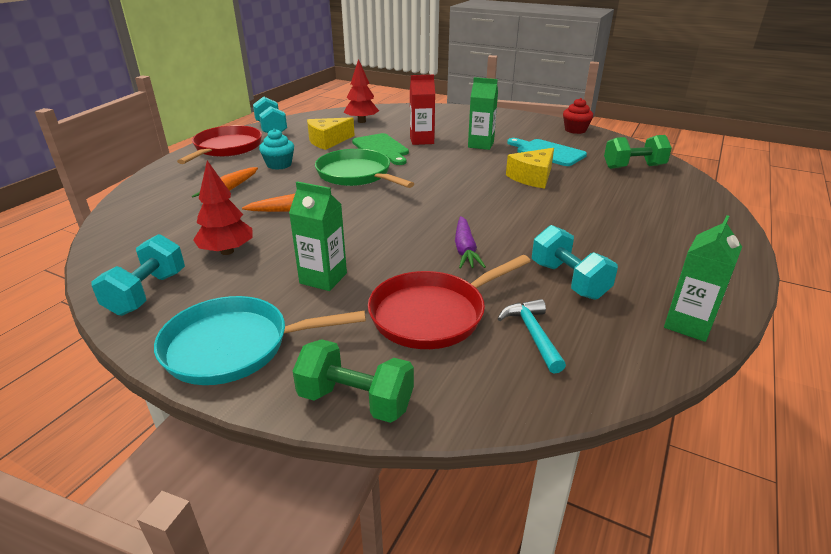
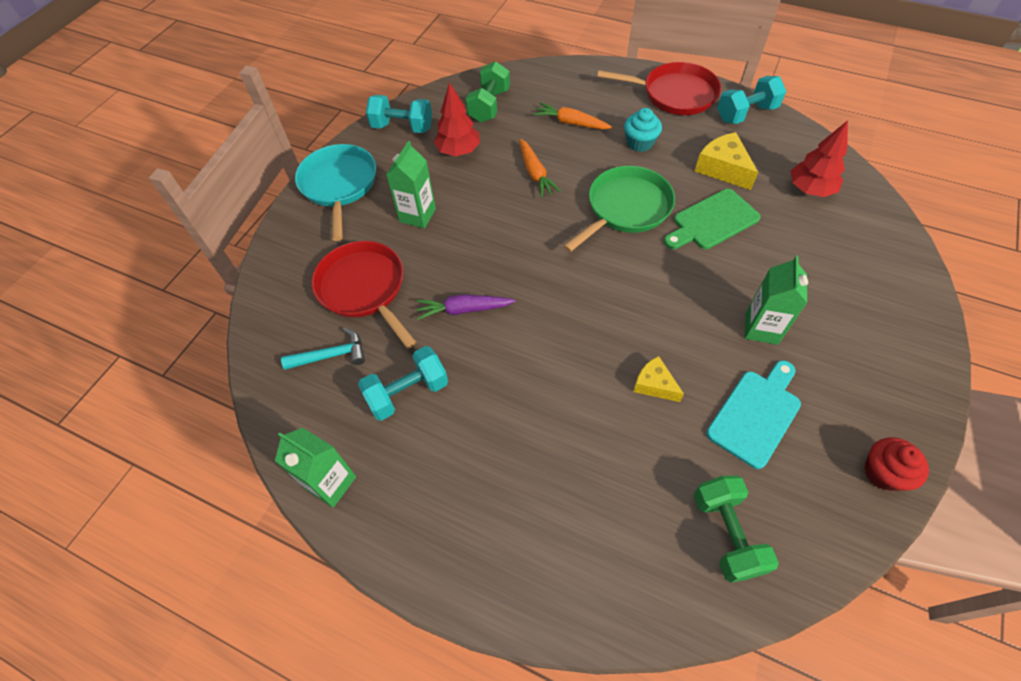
camera: 90 degrees right, 25 degrees up
green dumbbell [293,339,414,423] -> green dumbbell moved to [466,61,510,122]
red carton [410,75,435,145] -> none
yellow cheese [506,148,554,189] -> yellow cheese [633,356,684,402], size x0.64

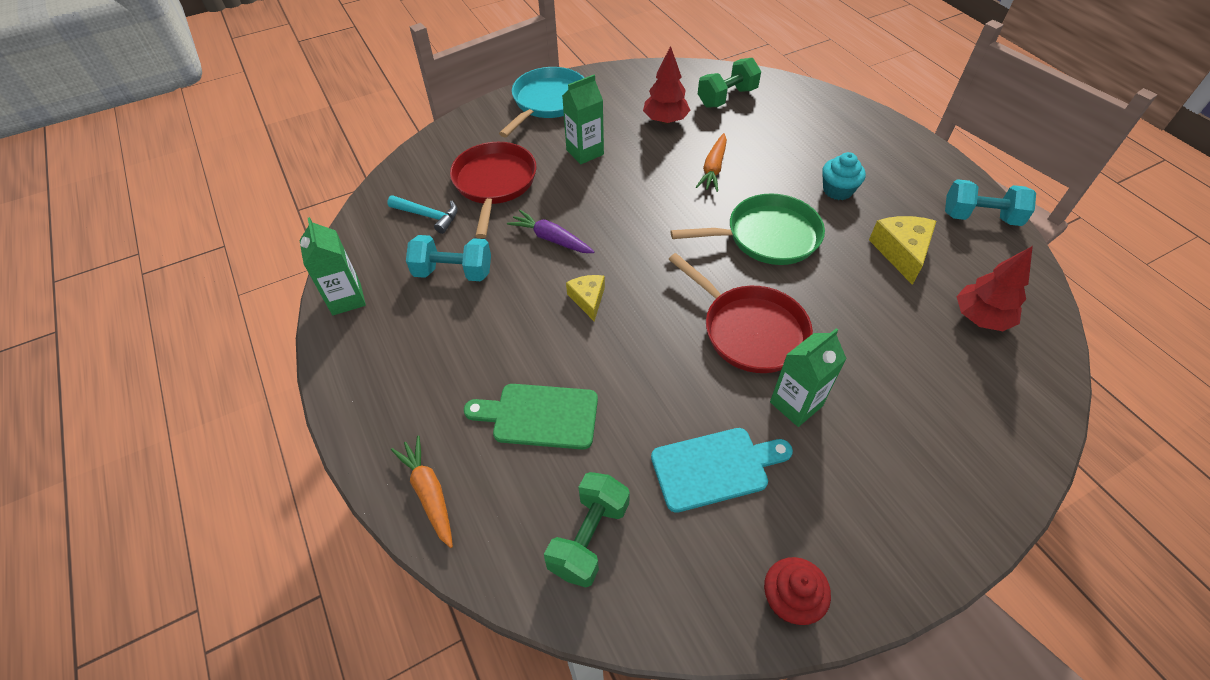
camera: 35 degrees right, 5 degrees down
turquoise dumbbell [366,95,432,133] -> none
orange carrot [533,103,612,130] -> orange carrot moved to [391,435,453,548]
red pan [597,62,721,115] -> red pan moved to [668,253,813,373]
yellow cheese [633,356,684,402] -> yellow cheese moved to [566,275,605,321]
green cutting board [664,189,761,249] -> green cutting board moved to [464,384,598,450]

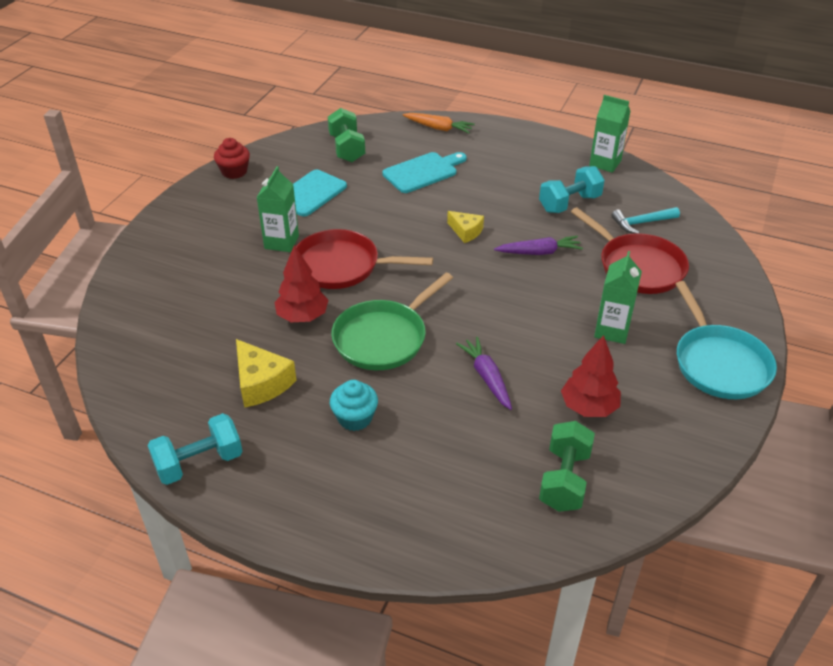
camera: 140 degrees right, 10 degrees down
green cutting board [464,384,598,450] -> turquoise cutting board [382,152,467,193]
orange carrot [696,133,727,192] -> purple carrot [456,337,512,410]
red tree [956,246,1033,331] -> red tree moved to [274,245,328,322]

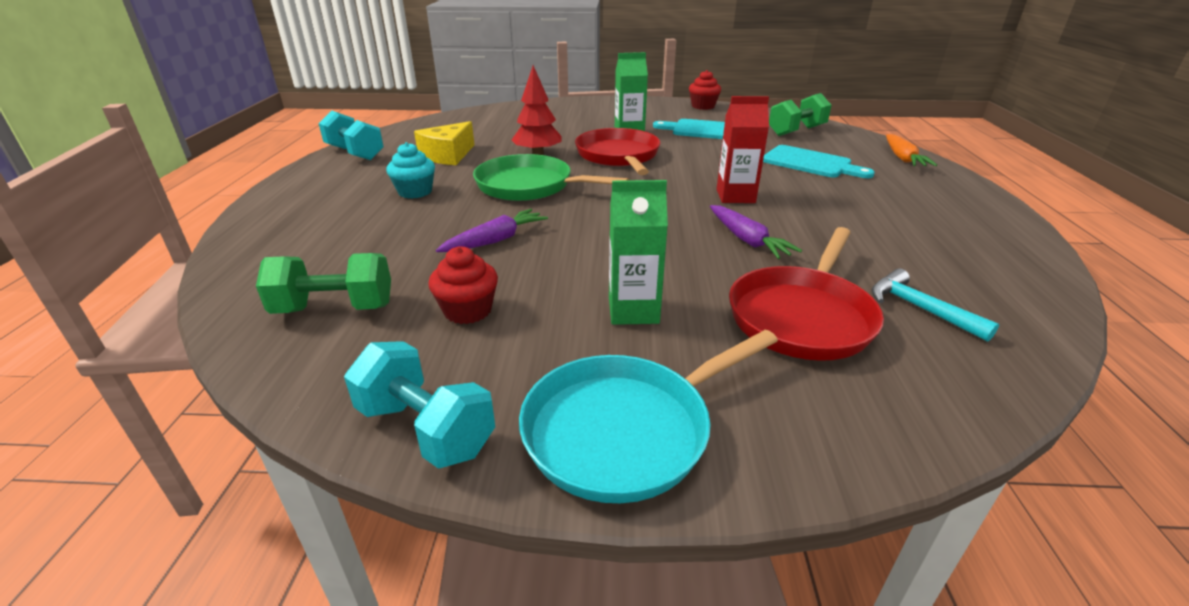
camera: 70 degrees right, 10 degrees down
yellow cheese [447,211,484,243] -> red carton [717,96,769,203]
turquoise dumbbell [539,166,605,213] -> turquoise dumbbell moved to [344,341,495,469]
red tree [561,335,621,417] -> red cupcake [428,246,498,324]
green carton [589,95,631,173] -> none

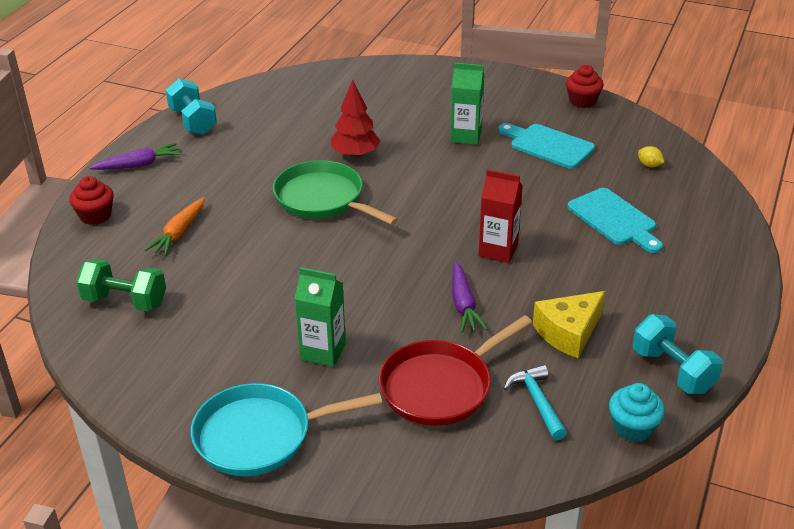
camera: 20 degrees right, 5 degrees up
turquoise dumbbell [344,341,495,469] -> turquoise dumbbell moved to [633,314,723,394]
turquoise cupcake [386,142,435,199] -> turquoise cupcake moved to [609,383,665,442]
yellow cheese [414,121,475,165] -> yellow cheese moved to [533,291,605,358]
red cupcake [428,246,498,324] -> red cupcake moved to [69,176,114,225]
purple carrot [436,209,548,252] -> purple carrot moved to [89,143,182,170]
red pan [575,128,660,175] -> none
green dumbbell [769,93,832,136] -> yellow lemon [638,146,665,167]
orange carrot [886,134,937,166] -> orange carrot moved to [145,197,205,256]

